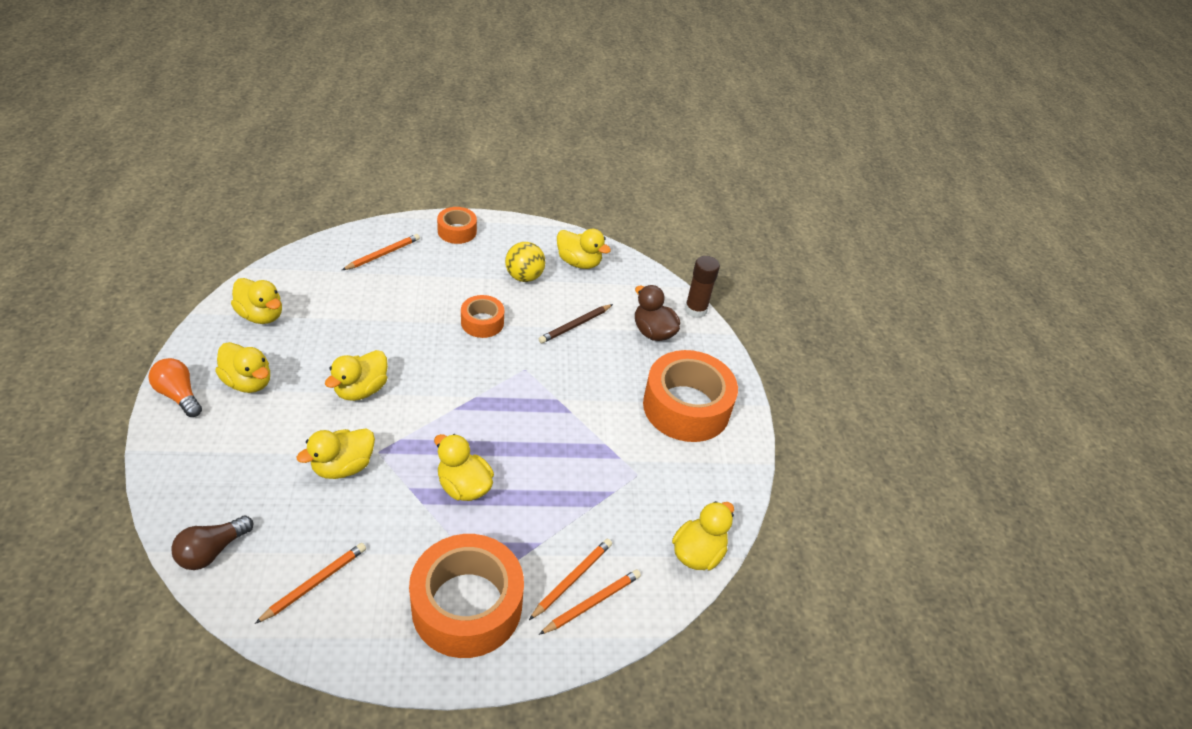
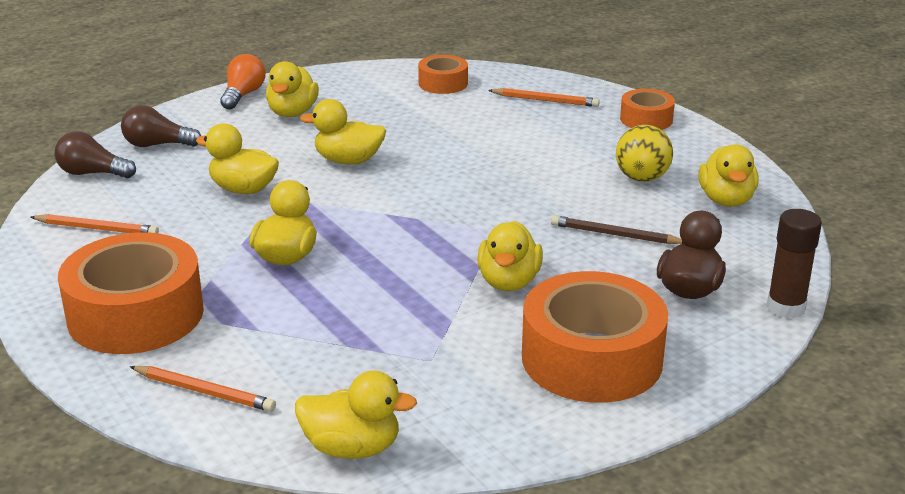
camera: 65 degrees right, 15 degrees down
yellow duck [231,278,282,324] -> yellow duck moved to [477,221,543,291]
orange tape [461,295,504,338] -> orange tape moved to [418,55,468,94]
orange pencil [529,539,612,620] -> none
none -> brown light bulb [121,105,201,147]

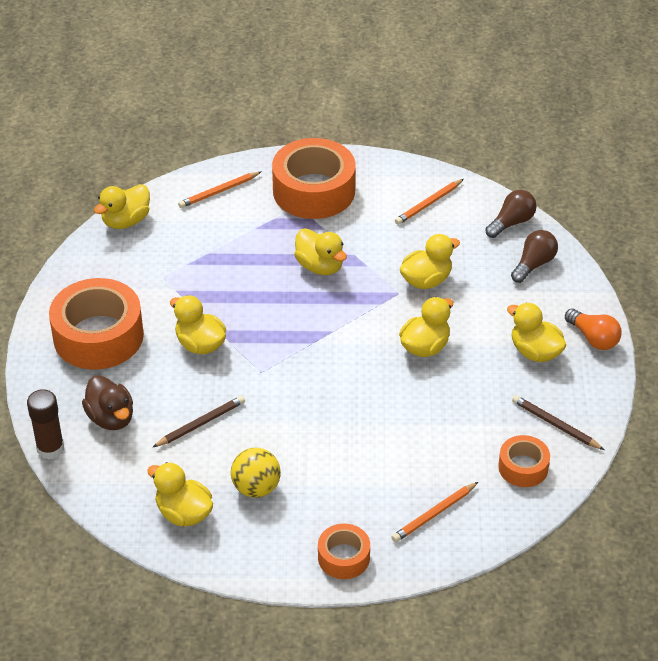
camera: 125 degrees right, 15 degrees up
none -> brown pencil [512,395,604,450]

